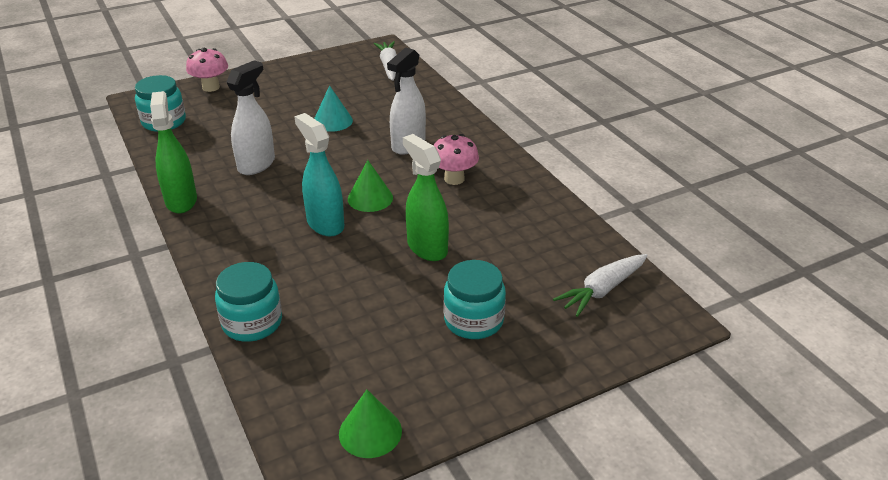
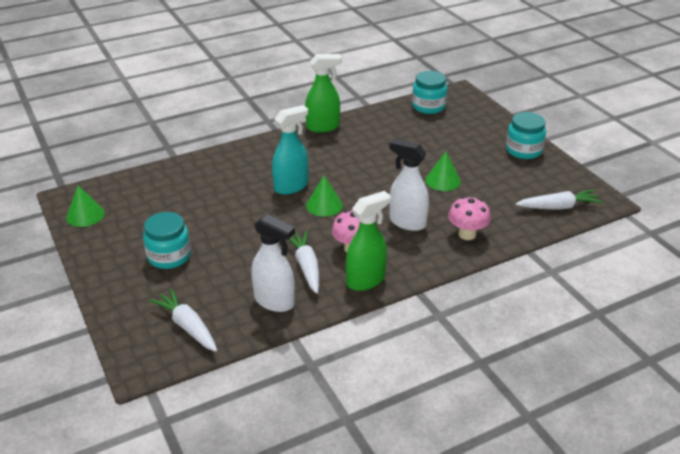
camera: 90 degrees right, 0 degrees up
pink mushroom [186,48,228,92] -> pink mushroom moved to [448,196,491,240]
turquoise jar [215,262,282,342] -> turquoise jar moved to [506,112,546,159]
white spray bottle [226,60,275,175] -> white spray bottle moved to [251,214,295,312]
turquoise cone [314,85,353,132] -> green cone [425,152,461,191]
green spray bottle [403,134,449,261] -> green spray bottle moved to [346,191,391,291]
none -> white carrot [289,230,319,294]

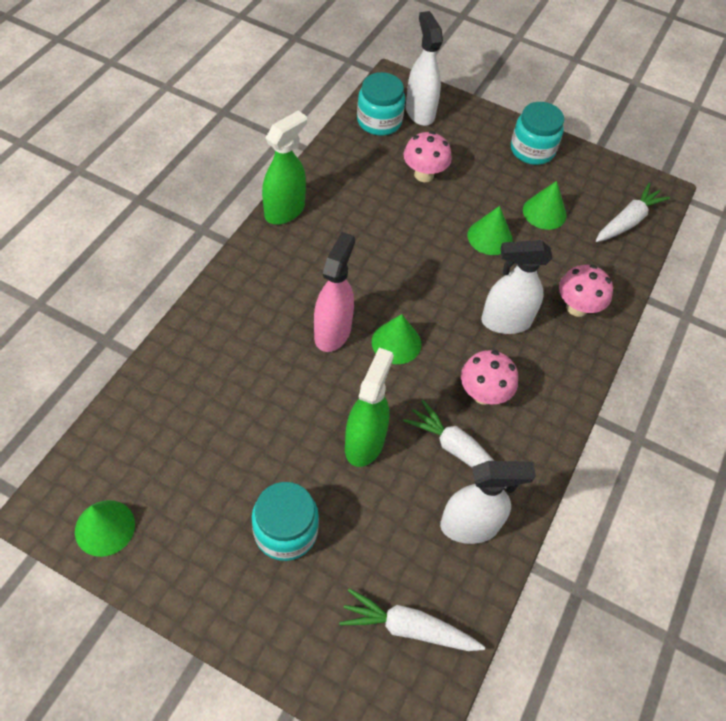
camera: 40 degrees left, 20 degrees up
turquoise spray bottle [272,105,308,195] -> pink spray bottle [314,232,355,352]
green spray bottle [346,191,391,291] -> green spray bottle moved to [345,348,394,467]
none -> pink mushroom [403,131,452,182]
none -> white spray bottle [406,11,443,126]
none -> green cone [523,181,567,230]

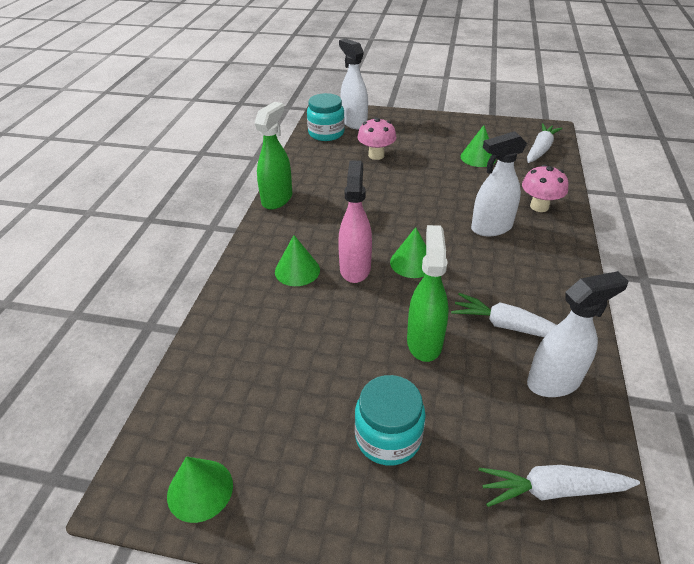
camera: 10 degrees left, 15 degrees down
pink mushroom [461,350,518,405] -> none
green cone [467,206,513,255] -> green cone moved to [275,235,320,286]
turquoise jar [511,102,564,165] -> none

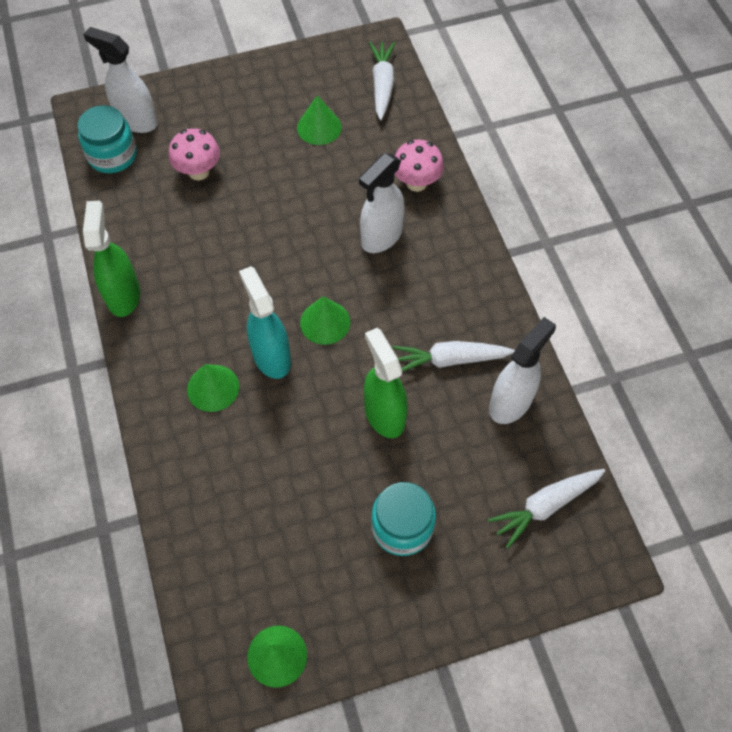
camera: 30 degrees left, 20 degrees up
pink spray bottle [338,161,372,283] -> turquoise spray bottle [239,266,291,379]

